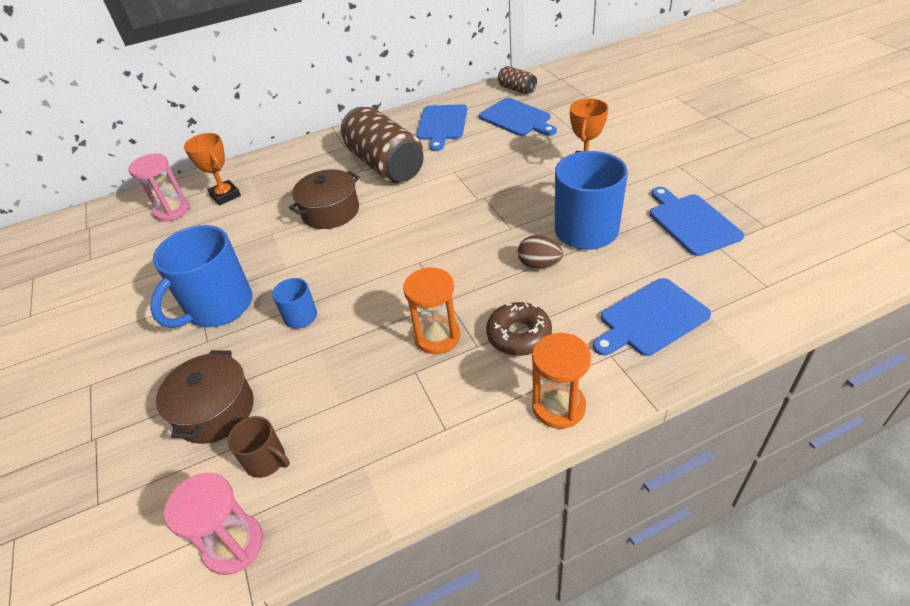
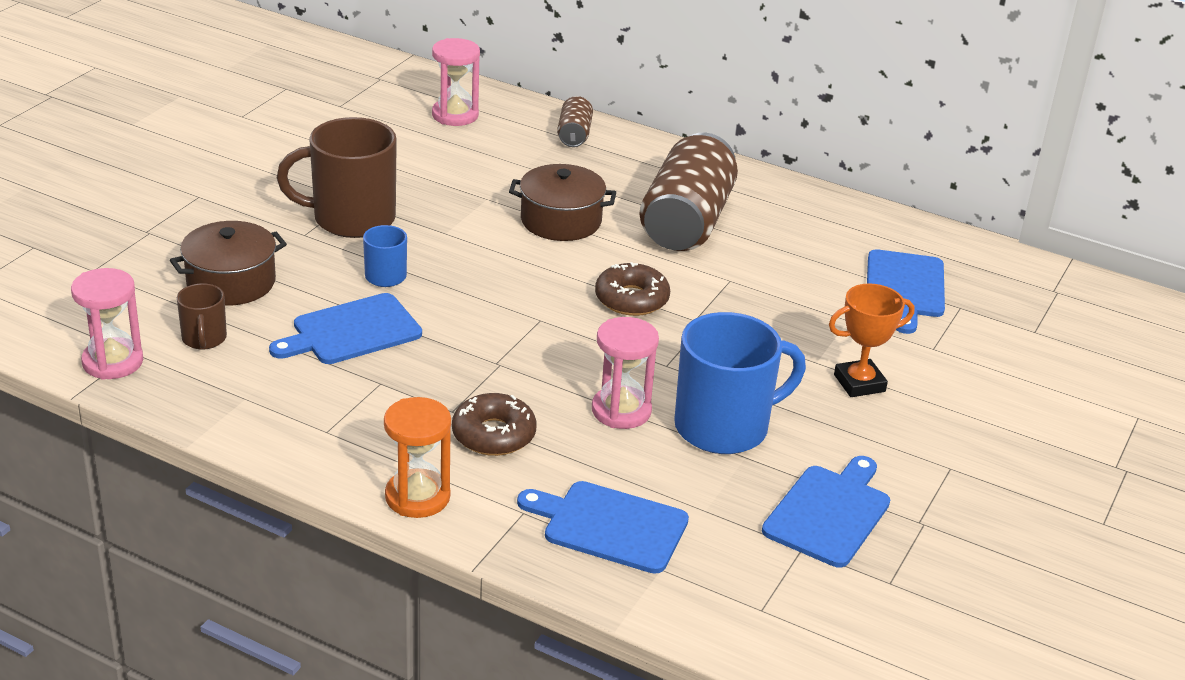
camera: 45 degrees right, 10 degrees down
blue mug [150,225,252,328] -> brown mug [277,117,397,238]
orange trophy [184,133,241,206] -> none
orange hourglass [403,267,460,354] -> none
blue cutting board [416,104,467,151] -> blue cutting board moved to [269,293,422,364]
brown can [498,66,537,94] -> brown can moved to [557,96,593,147]
brown egg [518,235,563,269] -> pink hourglass [592,317,659,429]
none -> brown donut [595,262,670,316]

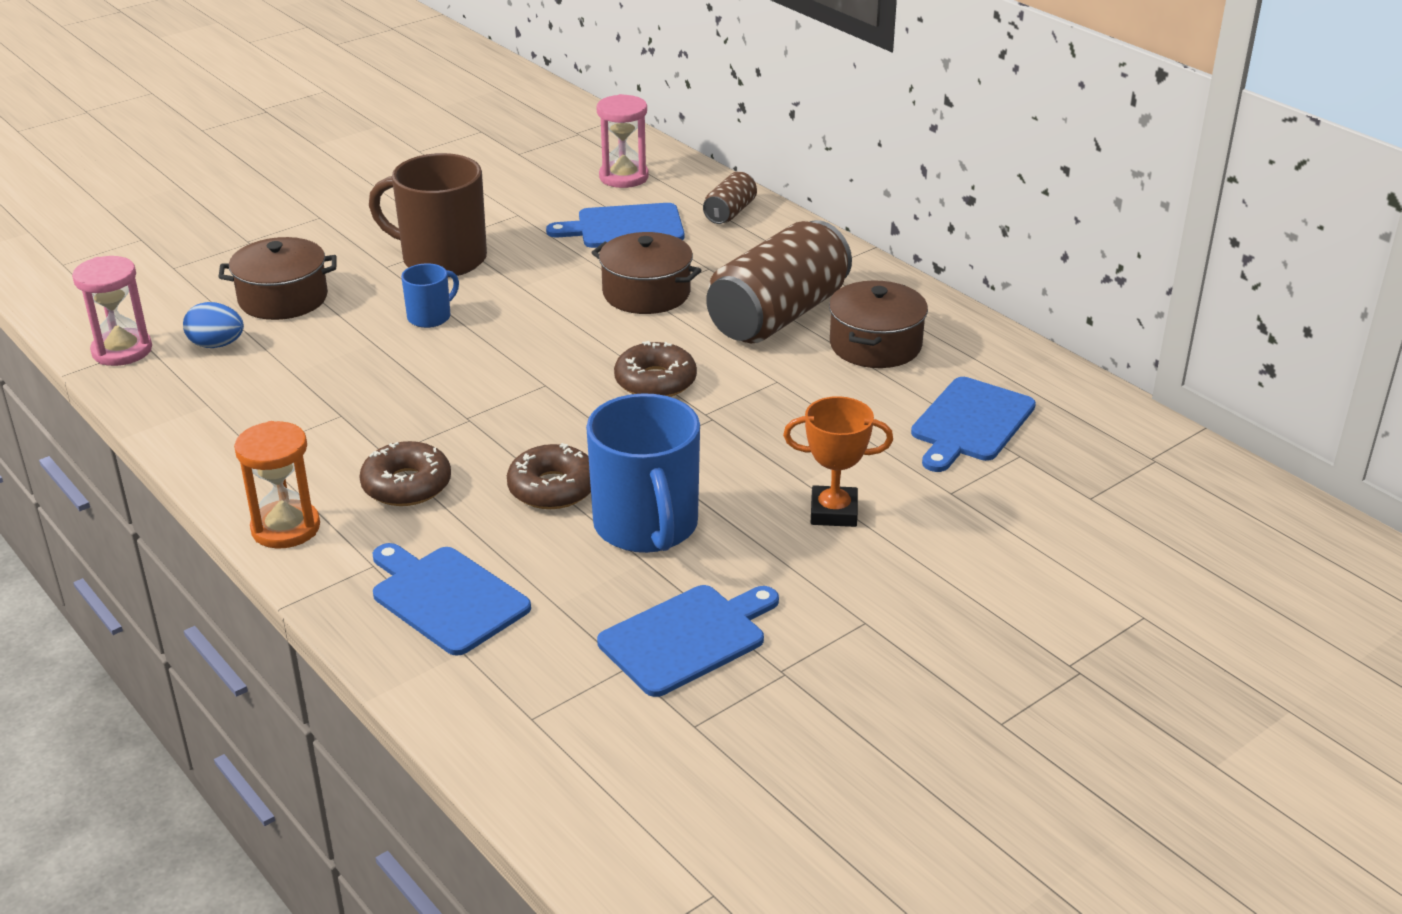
camera: 25 degrees right, 0 degrees up
brown mug [177,283,227,350] -> blue egg [183,302,244,348]
blue cutting board [269,293,422,364] -> blue cutting board moved to [546,203,684,248]
pink hourglass [592,317,659,429] -> brown donut [507,443,591,509]
blue mug [674,312,806,454] -> blue mug turned 75 degrees clockwise [586,393,700,553]
none -> brown pot [829,280,928,368]

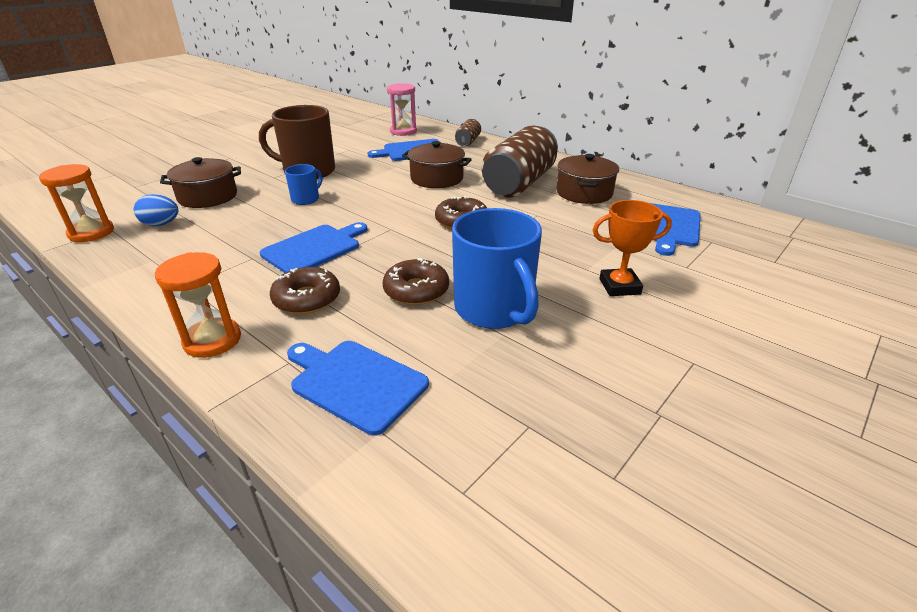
camera: 10 degrees left, 0 degrees up
pink hourglass [72,256,152,366] -> orange hourglass [39,164,114,242]
blue cutting board [597,585,779,697] -> blue cutting board moved to [260,222,368,273]

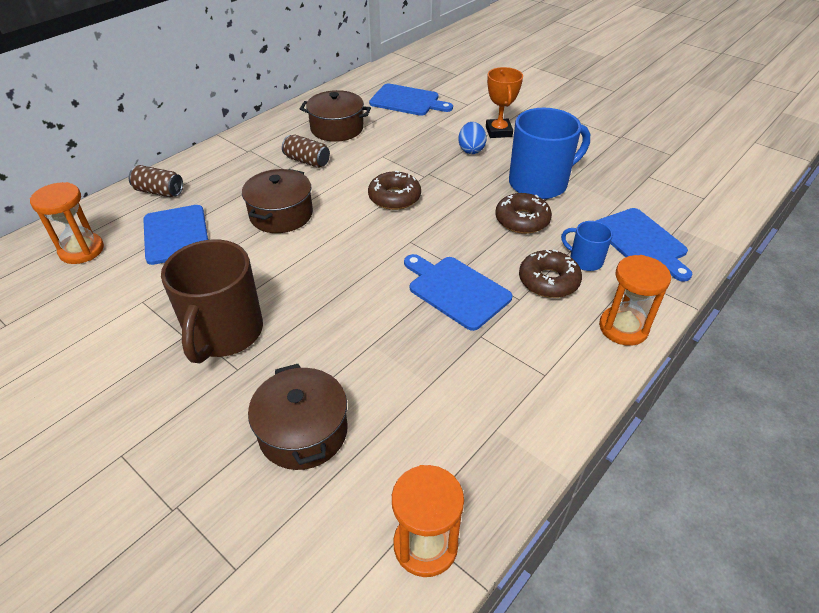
camera: 90 degrees left, 10 degrees up
blue egg [134,194,178,226] -> blue egg moved to [458,122,487,154]
blue mug [285,164,322,205] -> blue mug moved to [561,221,613,271]
blue cutting board [287,341,429,436] -> blue cutting board turned 60 degrees counterclockwise [596,208,692,282]
pink hourglass [387,83,417,136] -> orange hourglass [30,182,104,264]
brown can [482,125,558,197] -> brown can [282,135,330,168], size x0.46

